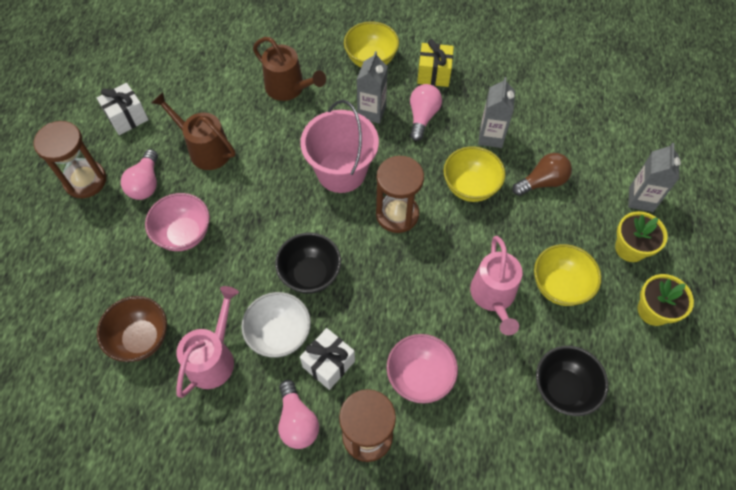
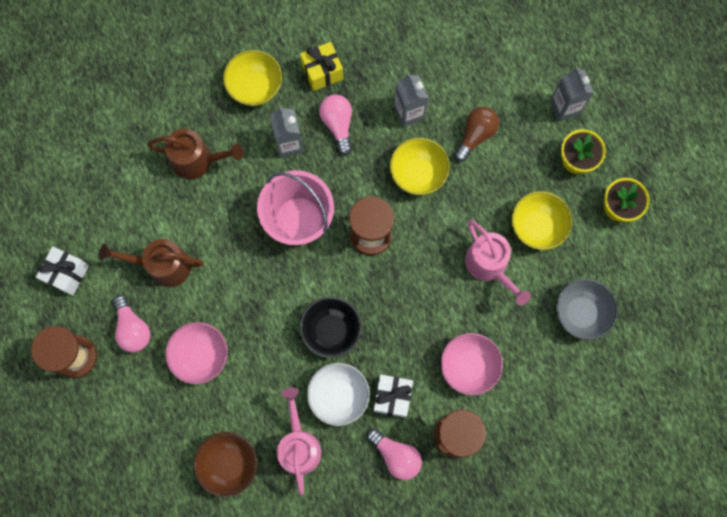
camera: 30 degrees left, 15 degrees up
black bowl [536,346,608,416] -> grey bowl [556,279,618,340]

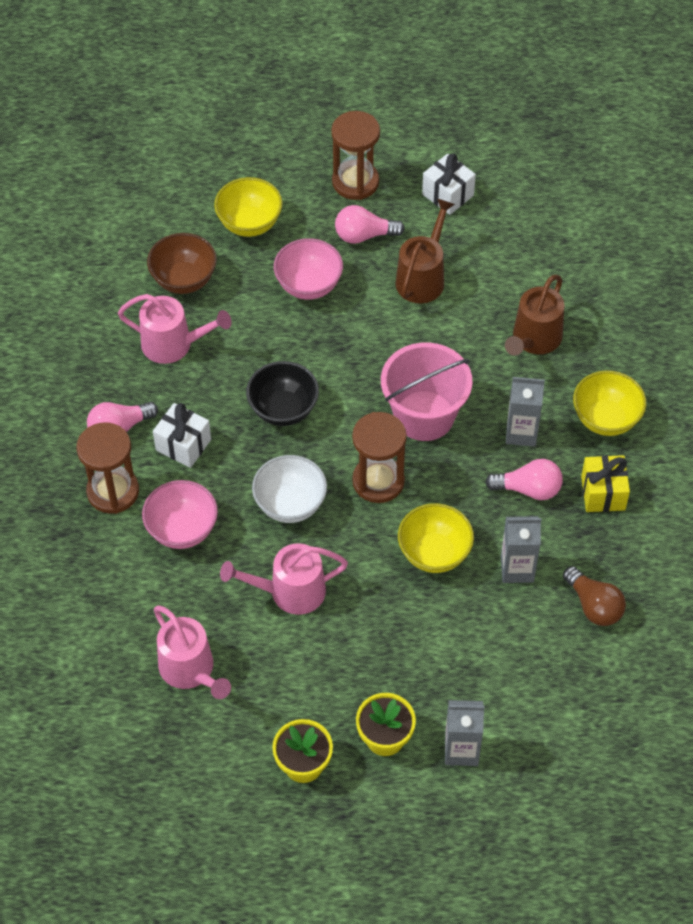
camera: 110 degrees right, 20 degrees down
white bowl [307,363,370,426] -> white bowl moved to [252,455,327,523]
brown light bulb [454,107,499,162] -> brown light bulb moved to [563,566,626,626]
yellow bowl [512,191,572,250] -> yellow bowl moved to [214,177,282,237]
grey bowl [556,279,618,340] -> pink watering can [154,605,231,699]

